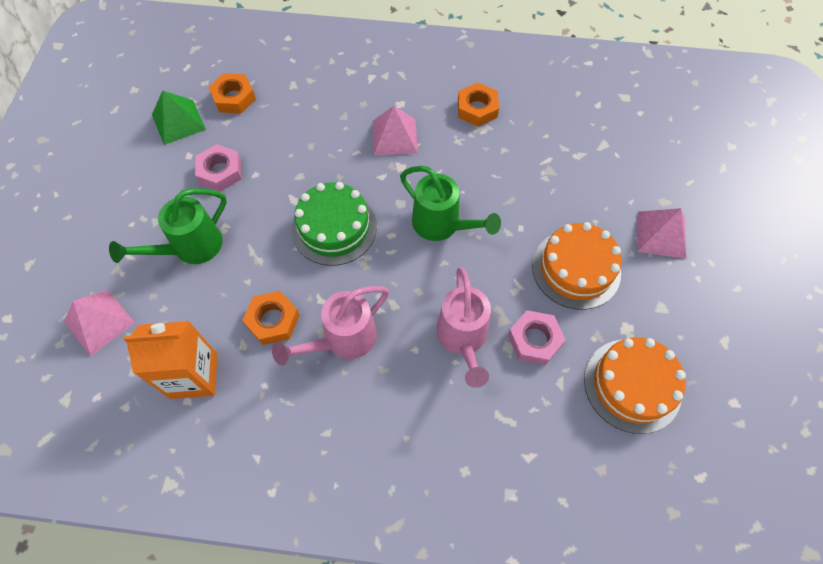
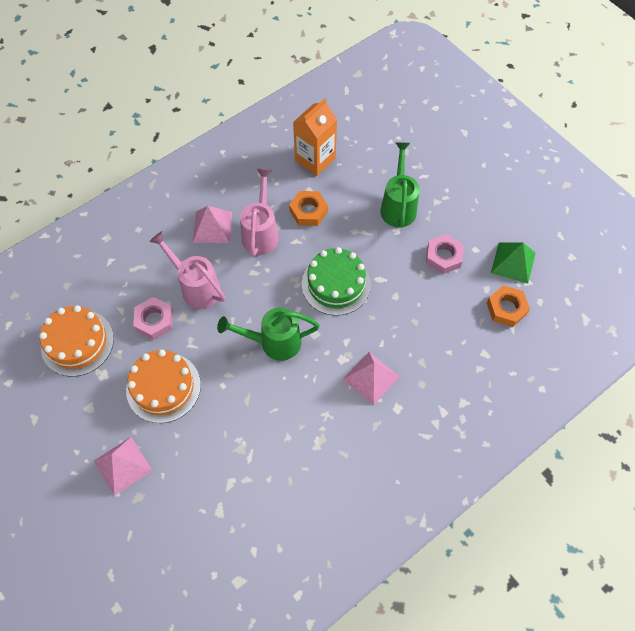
camera: 135 degrees right, 0 degrees up
pink pyramid [64,290,135,356] -> pink pyramid moved to [193,206,232,243]
orange nut [458,82,499,127] -> none

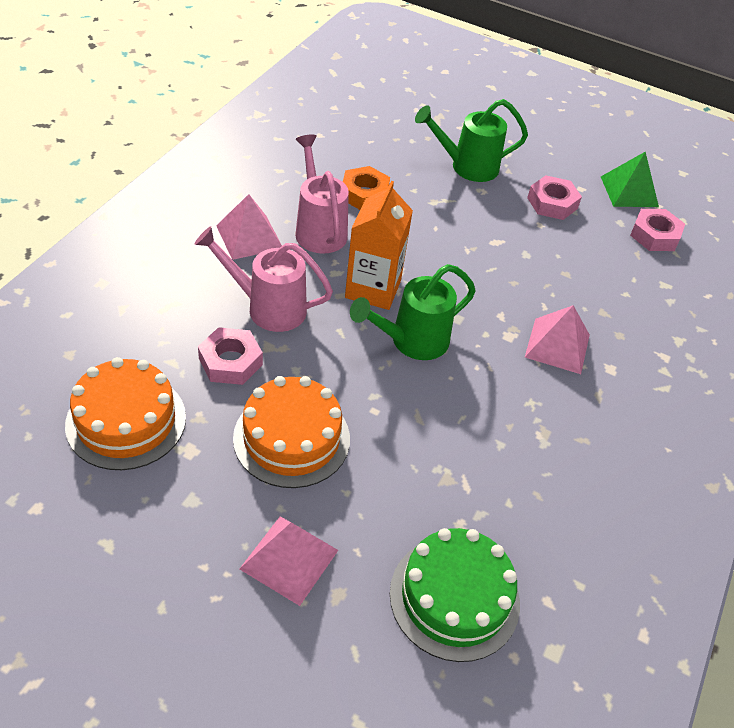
camera: 30 degrees left, 15 degrees down
orange carton [293,98,337,176] -> orange carton moved to [345,181,413,310]
green cake [302,247,371,316] -> green cake moved to [390,528,520,662]
green watering can [380,142,420,228] -> green watering can turned 75 degrees counterclockwise [415,99,528,182]
orange nut [487,285,530,327] -> pink nut [630,209,685,251]

